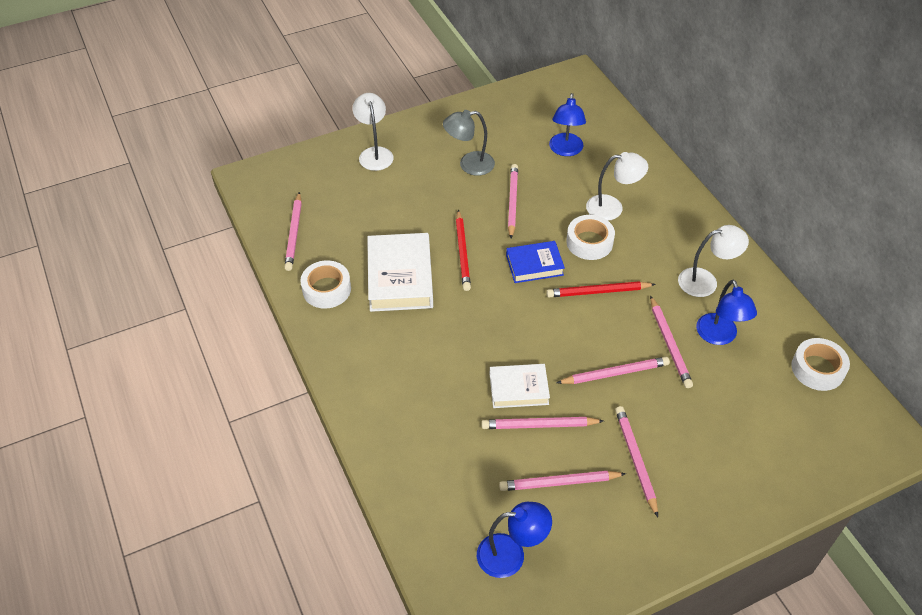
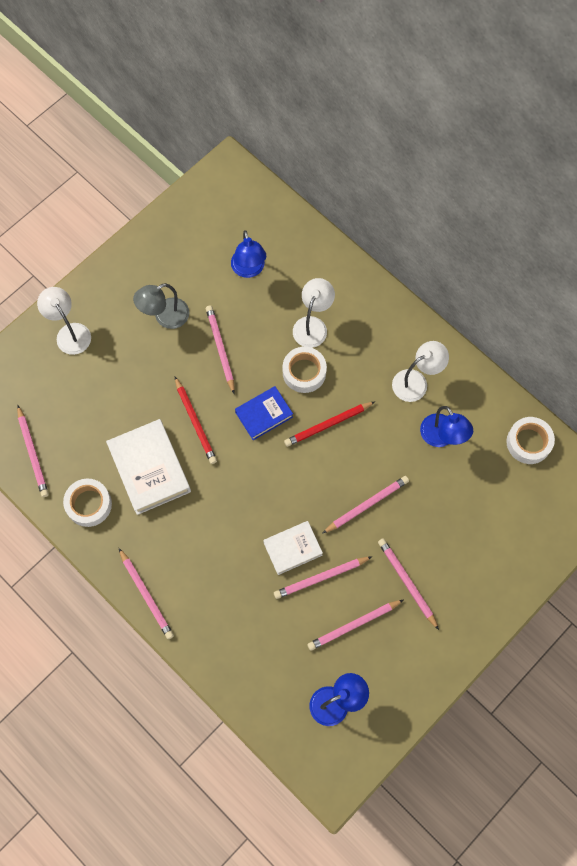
camera: 20 degrees left, 20 degrees up
white lamp [586,152,648,221] -> white lamp turned 45 degrees counterclockwise [293,278,335,348]
pink pencil [650,296,693,388] -> pink pencil moved to [119,548,174,639]

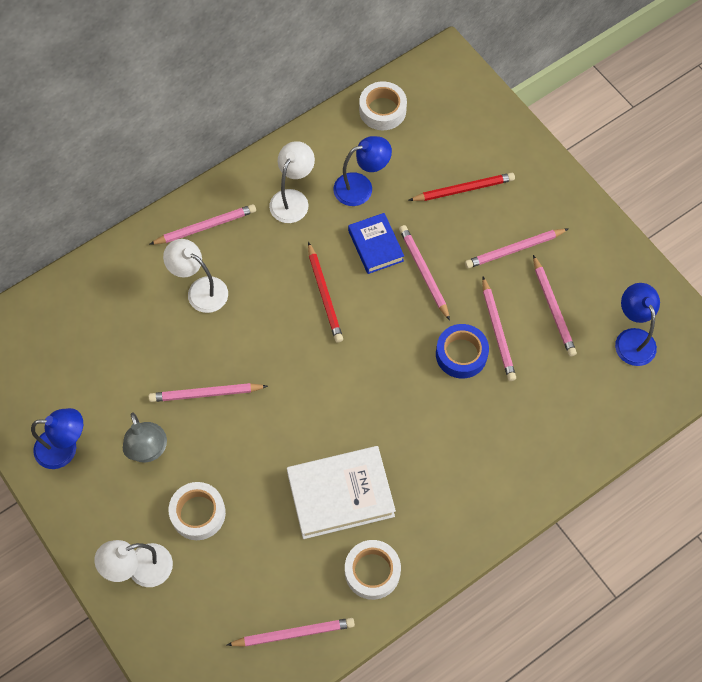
camera: 80 degrees left, 5 degrees down
pink pencil [119,548,174,639] -> pink pencil moved to [149,204,256,245]
red pencil [175,377,217,464] -> red pencil moved to [408,173,515,201]
blue lamp [231,230,266,278] -> blue lamp moved to [31,408,83,469]
blue book [235,386,293,440] -> blue book moved to [348,213,404,274]
white book [263,521,323,575] -> blue tape [436,324,489,378]
white tape [282,347,327,393] -> white tape moved to [169,482,226,540]
white lamp [392,341,449,402] -> white lamp turned 45 degrees clockwise [269,141,315,223]

